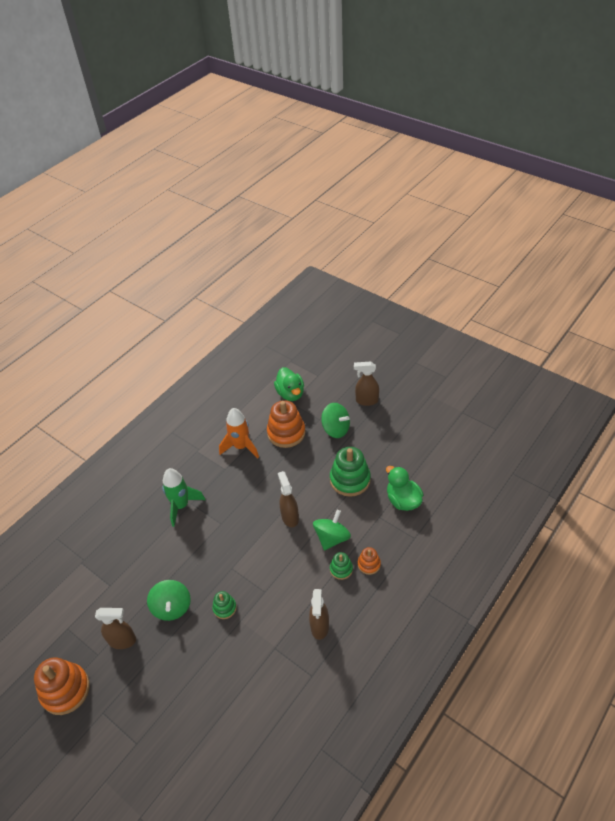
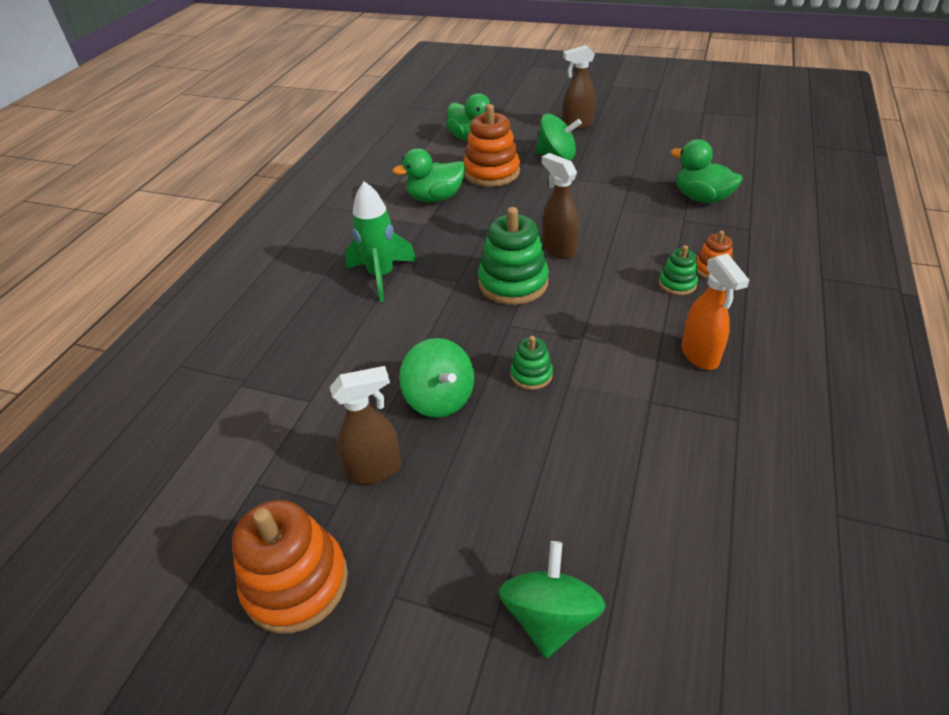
camera: 20 degrees left, 5 degrees down
orange rocket [219,408,259,458] -> green duck [392,148,465,202]
brown spray bottle [309,589,329,640] -> orange spray bottle [682,254,749,370]
green spinning top [313,510,351,551] -> green spinning top moved to [499,541,606,658]
green stacking toy [330,447,371,497] -> green stacking toy moved to [478,207,549,305]

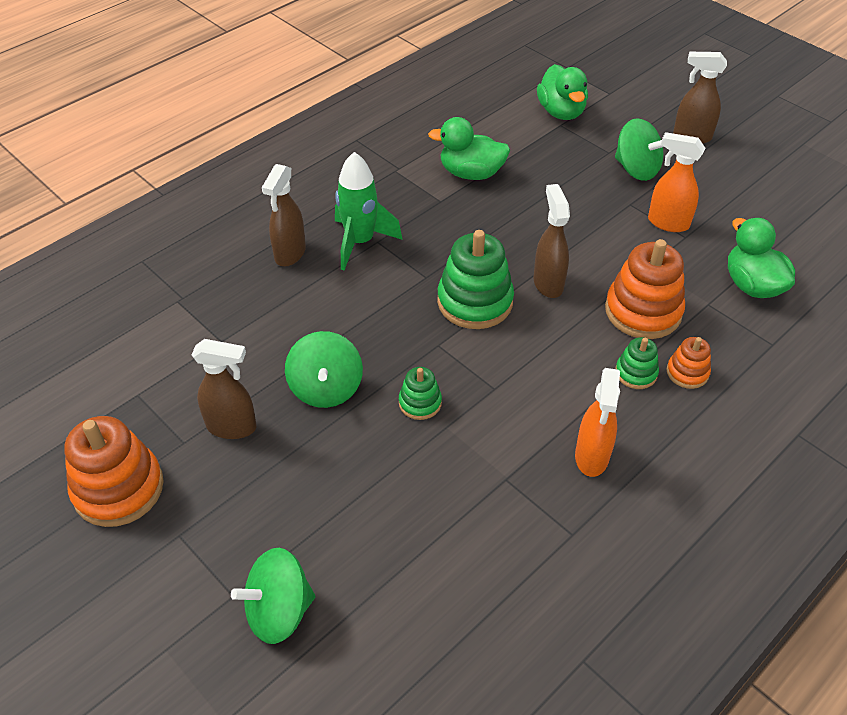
camera: 25 degrees right, 5 degrees up
orange stacking toy [463,104,520,187] -> orange stacking toy moved to [605,239,685,339]
green spinning top [499,541,606,658] -> green spinning top turned 150 degrees counterclockwise [231,548,315,644]
none -> brown spray bottle [262,164,306,266]
none -> orange spray bottle [648,132,705,232]

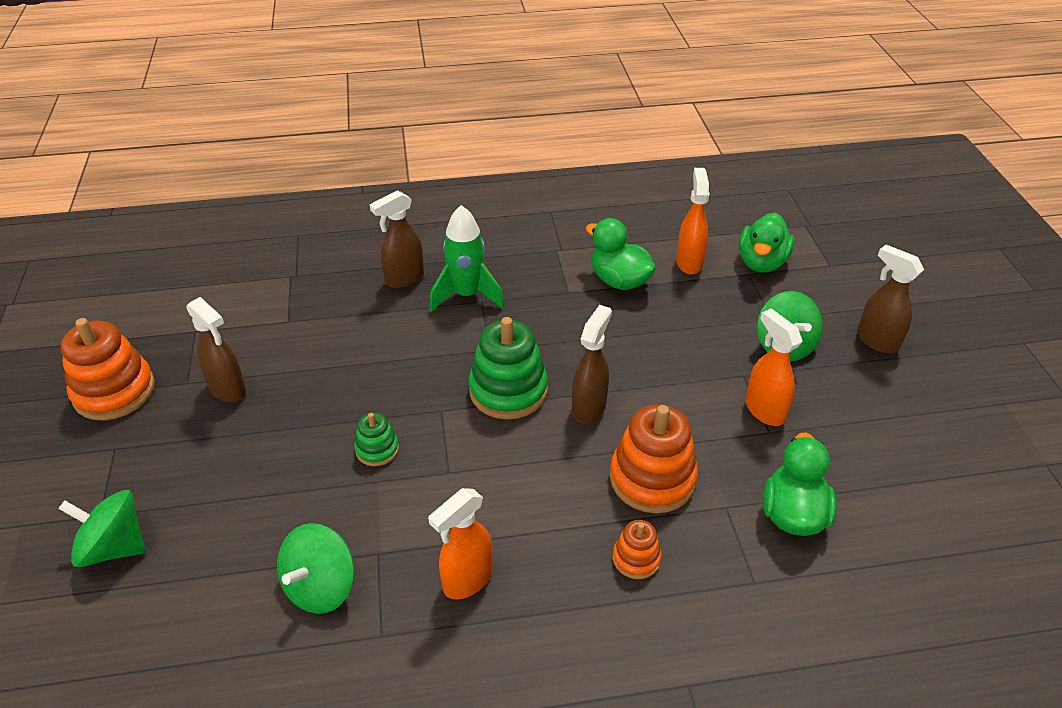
camera: 35 degrees right, 5 degrees down
green spinning top [285,331,363,408] -> green spinning top moved to [277,523,354,614]
green stacking toy [615,337,659,389] -> none
none -> orange spray bottle [676,168,710,275]

